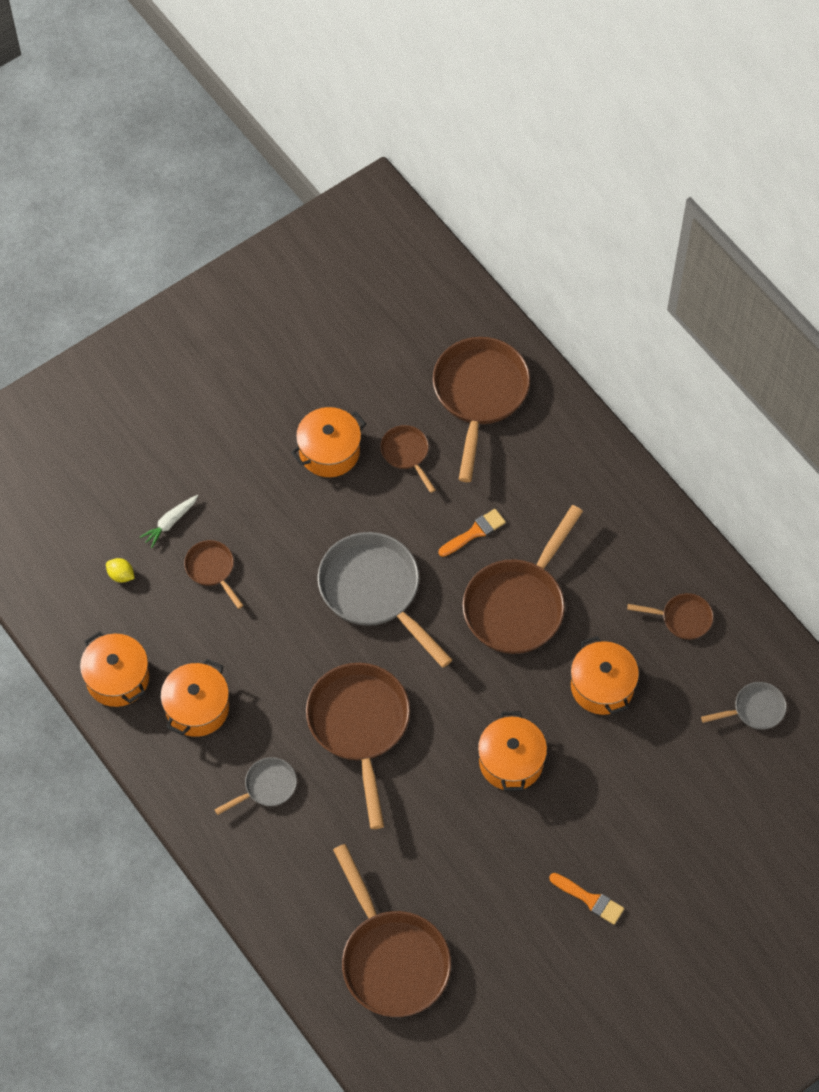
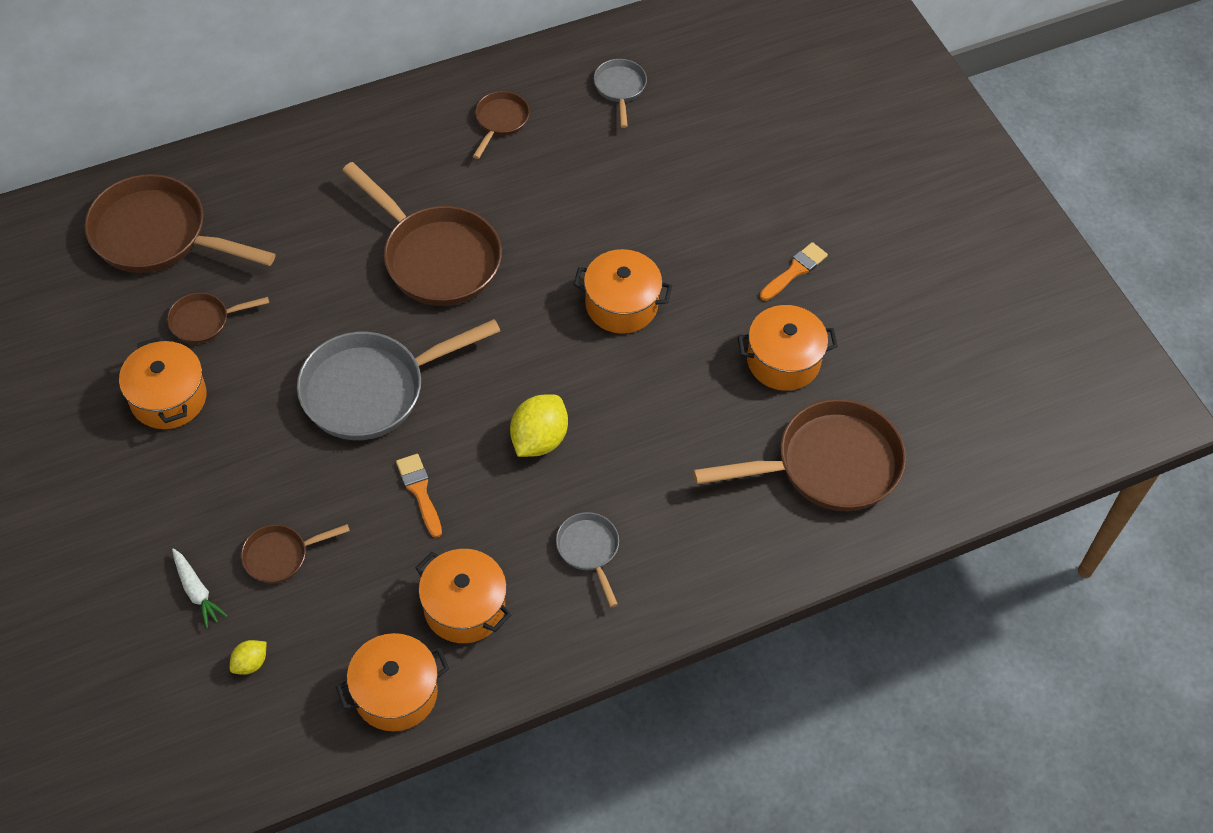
camera: 80 degrees left, 5 degrees down
brown pan [306,663,410,829] -> yellow lemon [510,394,568,457]
orange brush [439,509,506,557] -> orange brush moved to [396,454,442,538]
orange pot [571,636,639,715] -> orange pot moved to [737,305,838,391]

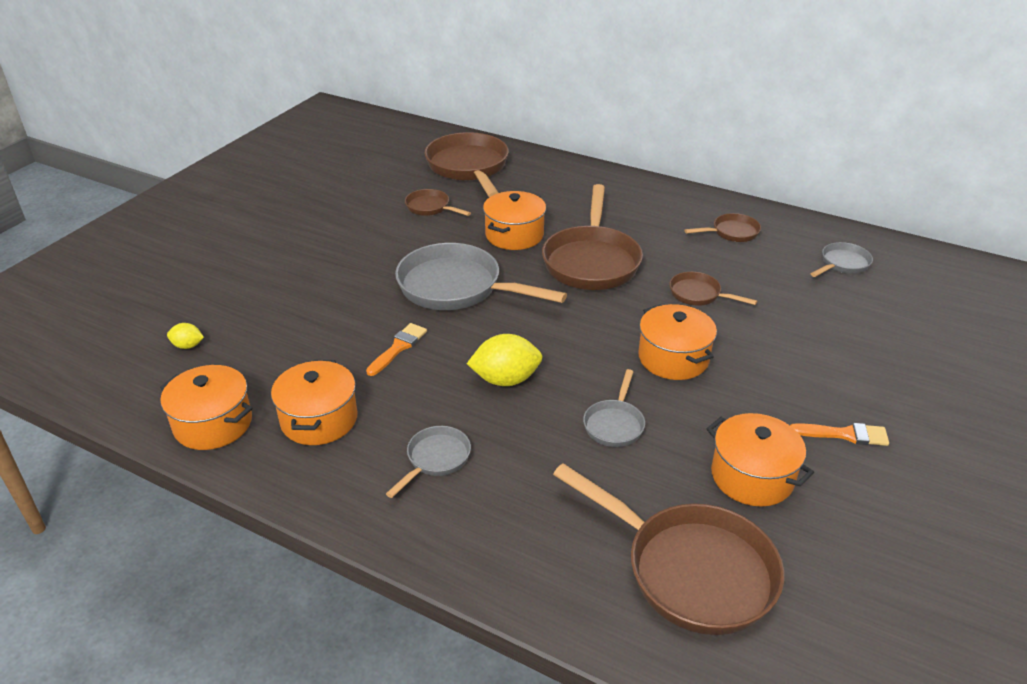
camera: 55 degrees right, 20 degrees down
orange pot [119,337,206,429] -> orange pot moved to [483,191,546,250]
white carrot [172,548,228,628] -> none
brown pan [241,524,350,583] -> brown pan moved to [669,272,757,306]
none -> grey pan [583,369,645,447]

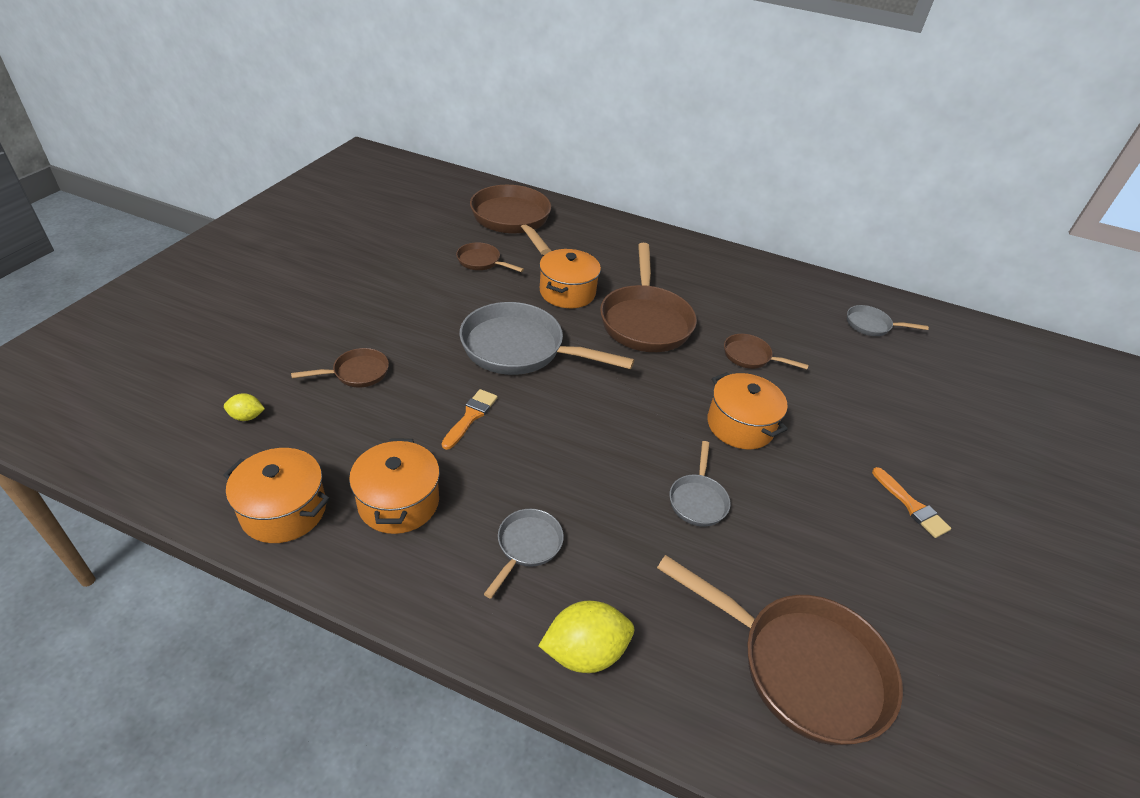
camera: 10 degrees left, 5 degrees up
yellow lemon [467,334,543,386] -> yellow lemon moved to [538,601,634,673]
brown pan [685,213,761,242] -> brown pan moved to [291,348,389,387]
orange pot [707,413,814,506] -> none
orange brush [790,423,889,446] -> orange brush turned 60 degrees clockwise [872,467,951,538]
grey pan [810,242,873,277] -> grey pan turned 120 degrees counterclockwise [847,305,929,336]

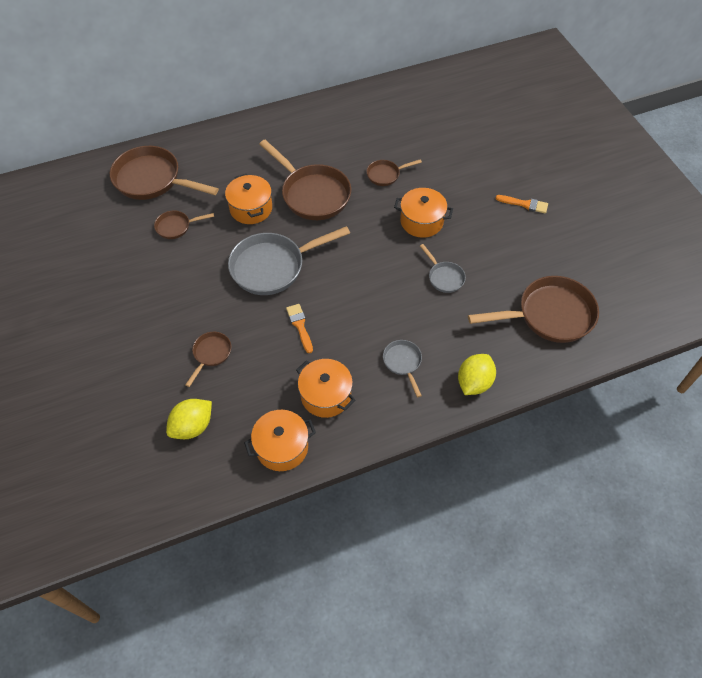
camera: 40 degrees left, 15 degrees up
yellow lemon [224,393,265,421] -> yellow lemon [166,399,212,439], size x1.90
grey pan [847,305,929,336] -> none

